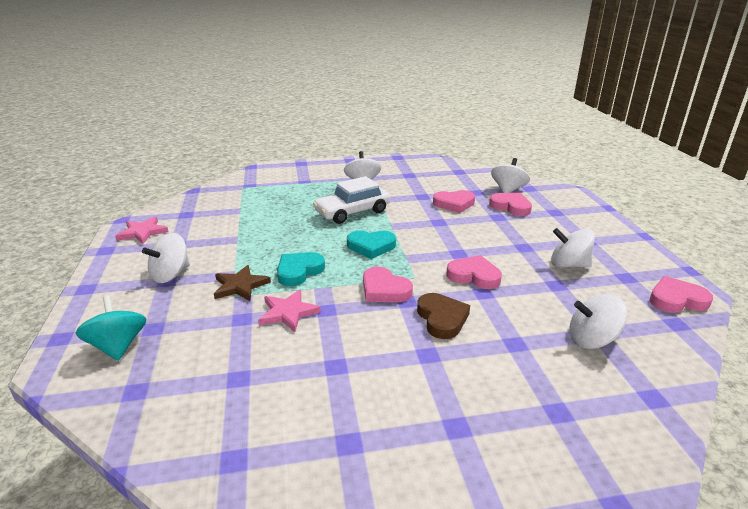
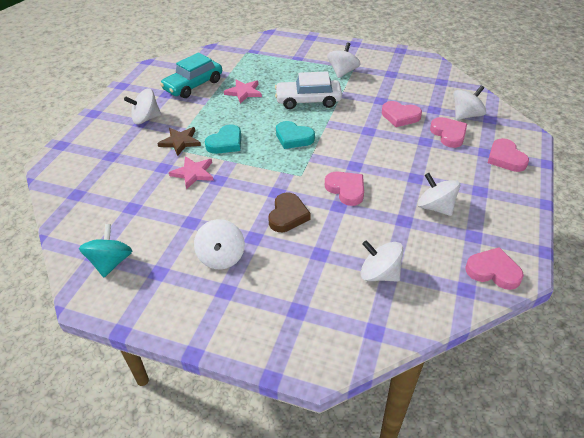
camera: 30 degrees right, 15 degrees up
turquoise spinning top [76,295,146,361] -> turquoise spinning top moved to [79,224,132,277]
pink star [115,217,169,244] -> pink star moved to [224,79,262,103]
turquoise heart [277,252,325,287] -> turquoise heart turned 150 degrees clockwise [205,124,241,154]
pink heart [363,267,413,302] -> pink heart moved to [488,138,529,172]
none -> turquoise car [160,52,222,98]
none -> white spinning top [194,219,245,269]

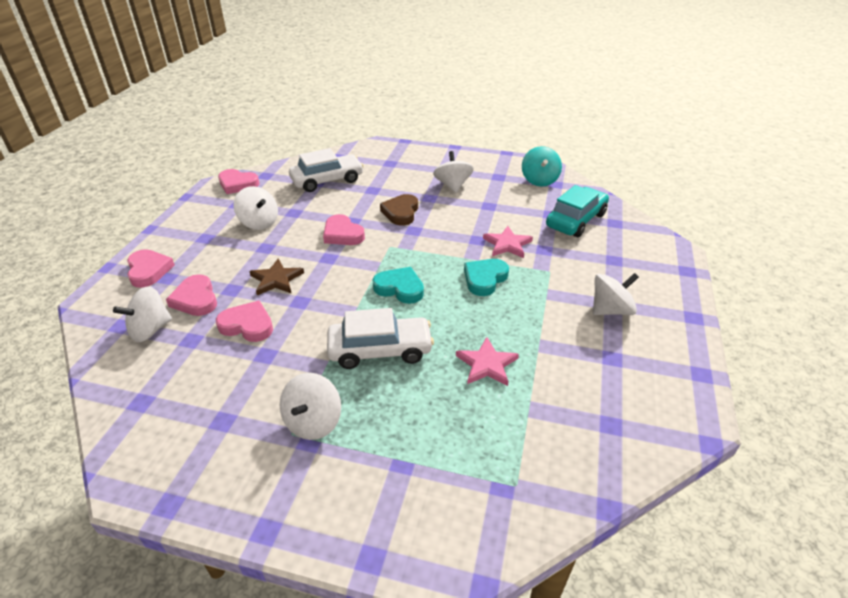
camera: 175 degrees right, 5 degrees down
brown star [157,127,201,156] -> brown star moved to [249,259,304,295]
turquoise car [160,52,222,98] -> turquoise car moved to [546,185,609,237]
white spinning top [361,240,403,282] -> white car [289,148,364,192]

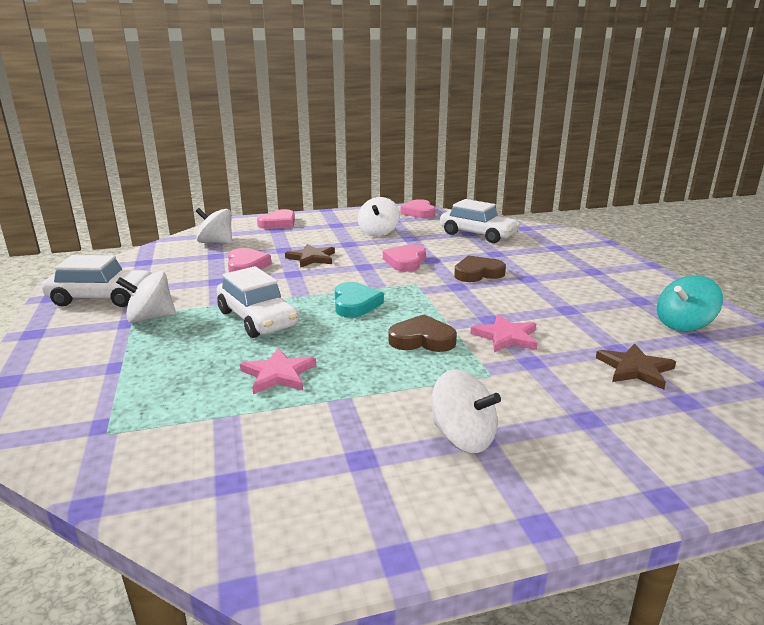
camera: 60 degrees right, 15 degrees down
pink heart [166,274,217,316] -> none
white spinning top [433,151,474,193] -> none
turquoise heart [464,259,509,296] -> brown heart [388,315,457,352]
turquoise car [546,185,609,237] -> brown star [596,343,676,390]
none -> white car [42,255,152,307]

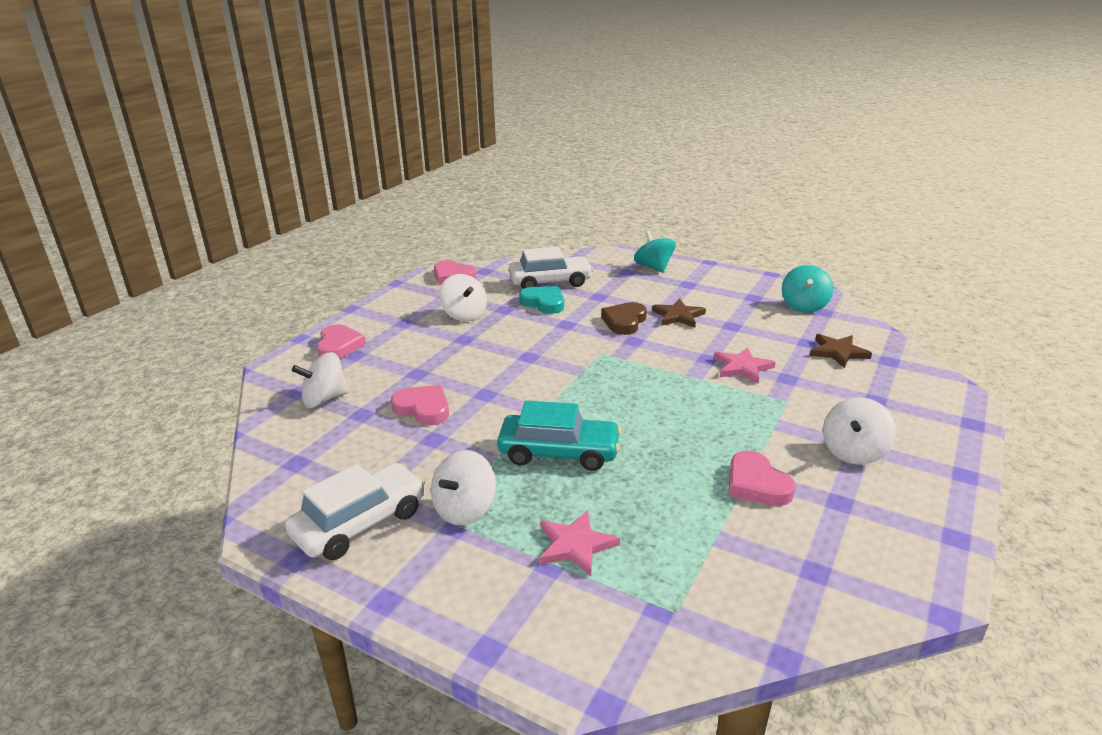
camera: 45 degrees left, 5 degrees up
white car [217,266,299,338] -> turquoise car [497,401,621,471]
pink star [240,348,316,394] -> pink star moved to [540,510,620,576]
brown star [285,244,335,268] -> brown star moved to [652,298,706,328]
turquoise heart [335,282,384,318] -> turquoise heart moved to [519,286,564,314]
pink heart [383,244,426,272] -> pink heart moved to [729,451,796,506]
brown heart [388,315,457,352] -> none
white spinning top [432,369,501,453] -> white spinning top turned 135 degrees clockwise [823,397,896,465]
none -> turquoise spinning top [634,231,676,273]

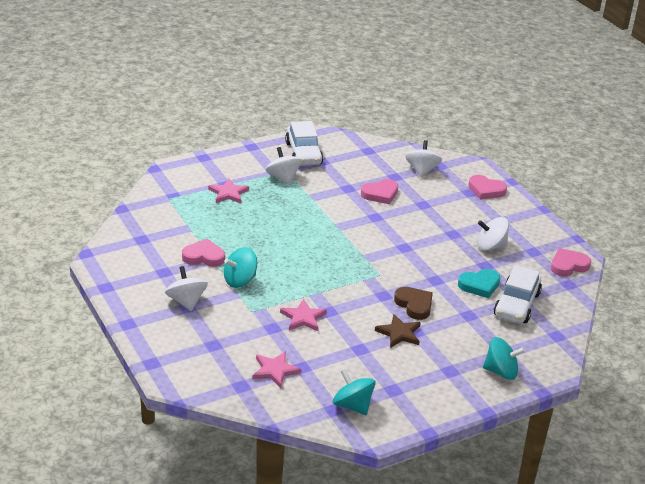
camera: 120 degrees right, 5 degrees up
turquoise car [497,401,621,471] -> none
brown star [810,334,872,368] -> pink star [253,351,302,388]
none -> turquoise spinning top [224,247,257,288]

